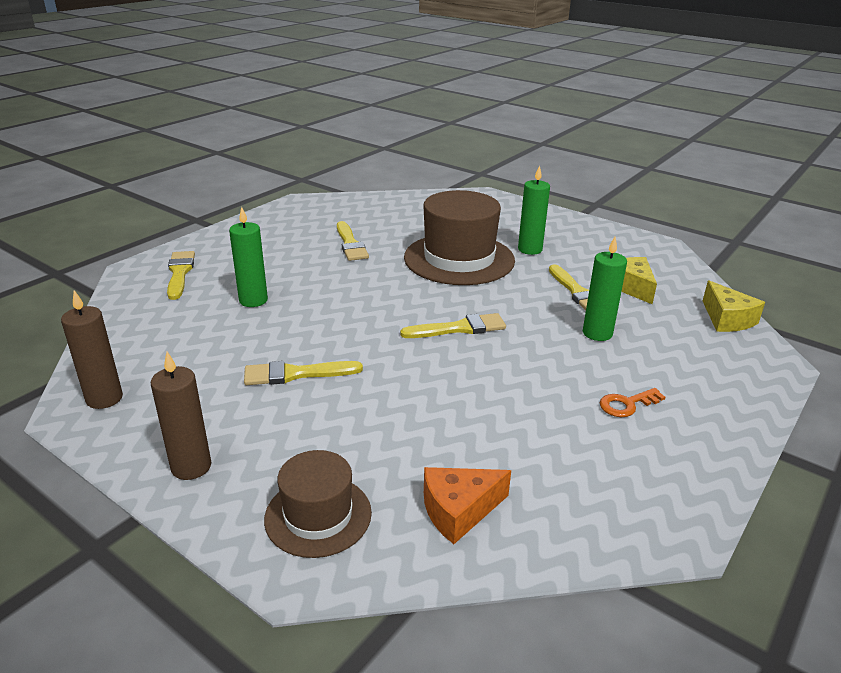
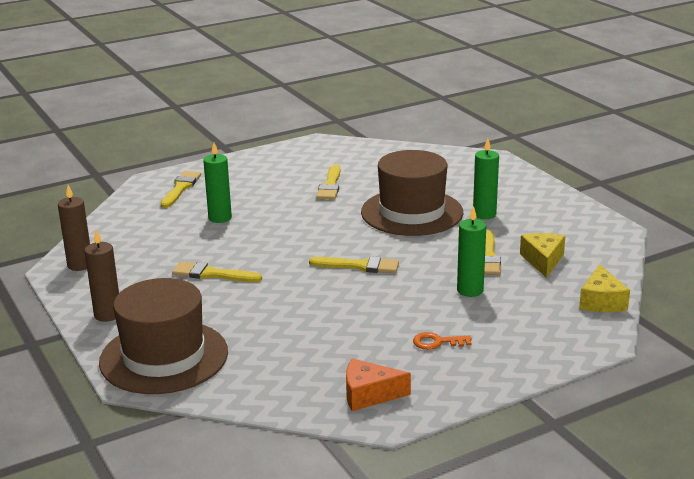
camera: 25 degrees right, 5 degrees down
brown hat [264,450,372,558] -> brown hat [99,278,228,394], size x1.75
orange cheese [424,467,511,544] -> orange cheese moved to [346,358,411,411]

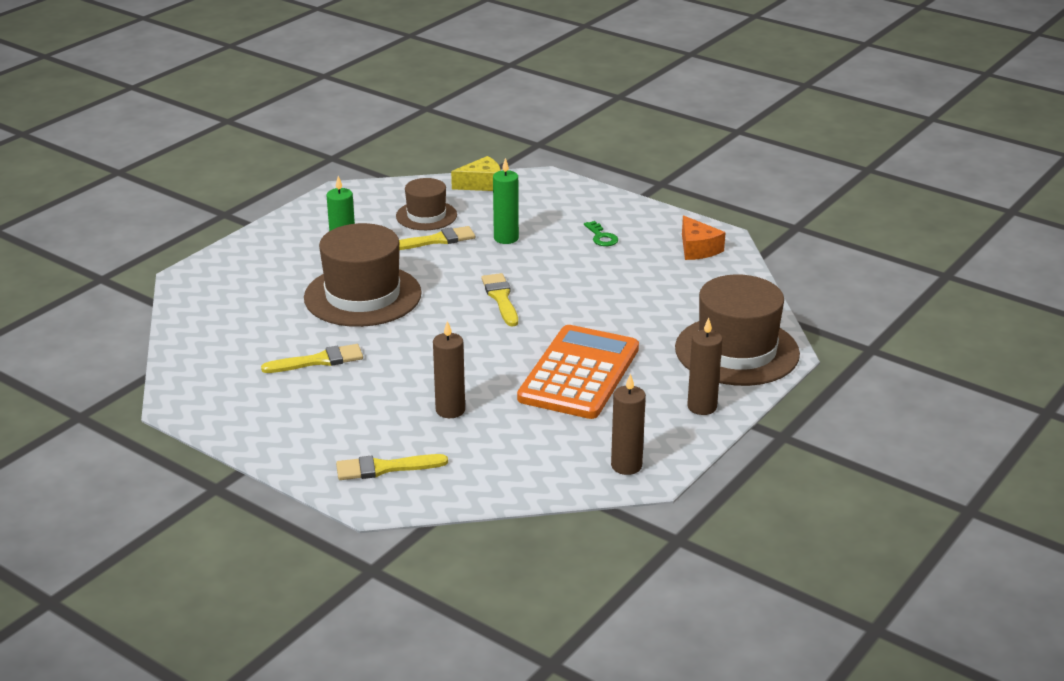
camera: 115 degrees left, 5 degrees up
yellow brush [172,261,262,282] -> orange calculator [517,325,639,419]
green candle [203,143,232,223] -> brown candle [433,321,465,418]
orange key [413,332,472,350] -> green key [584,221,619,246]
yellow cheese [520,233,565,278] -> brown hat [396,178,457,230]

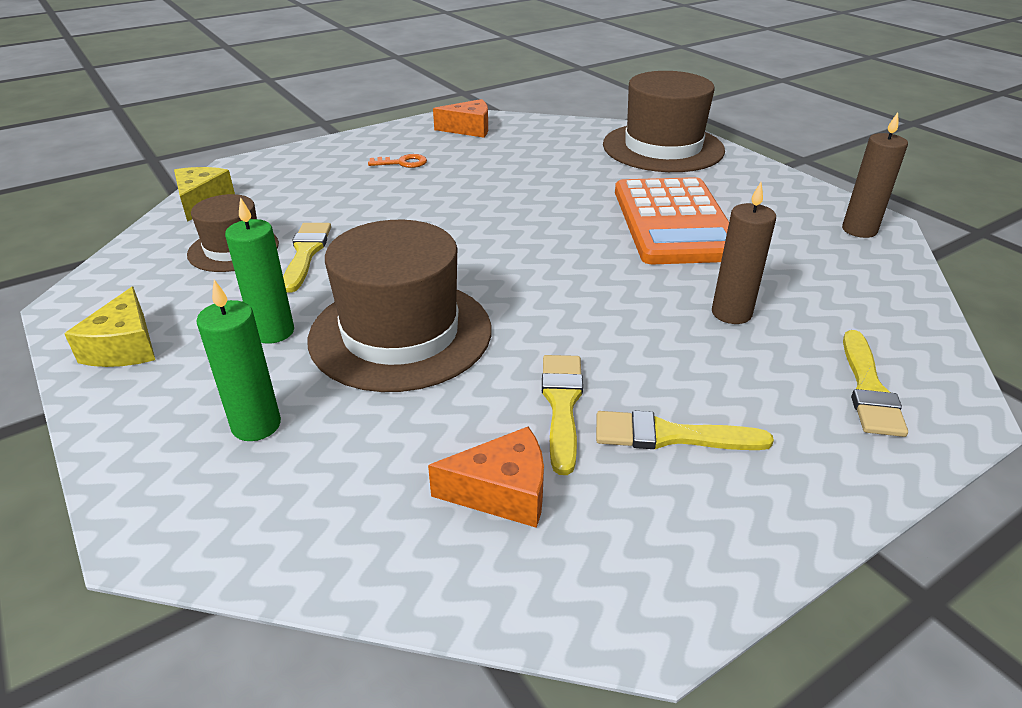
camera: 70 degrees left, 5 degrees up
yellow brush [481,273,518,326] -> yellow brush moved to [596,411,774,450]
green candle [493,158,519,244] -> green candle moved to [196,279,281,441]
orange calculator [517,325,639,419] -> orange calculator turned 135 degrees counterclockwise [615,177,729,264]
green key [584,221,619,246] -> orange key [368,154,427,168]
brown candle [687,318,722,415] -> none
none -> yellow cheese [64,287,155,367]
none -> orange cheese [428,427,544,528]

